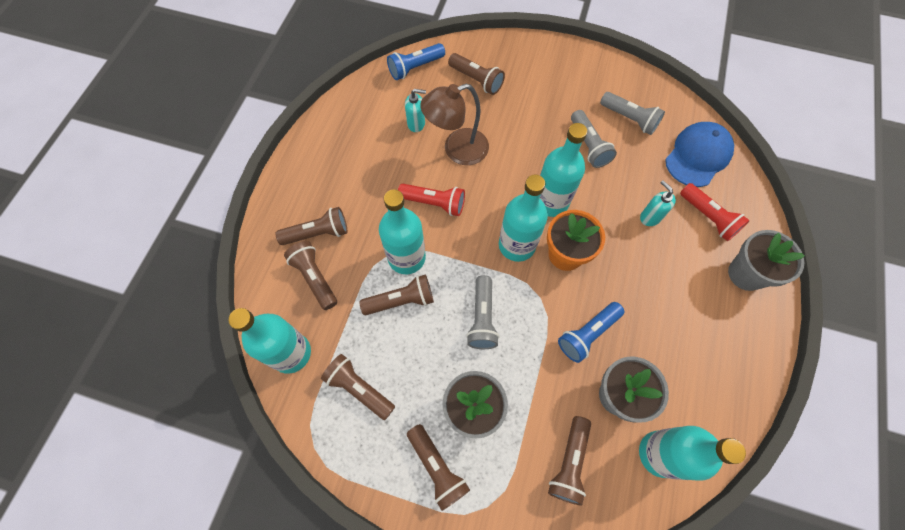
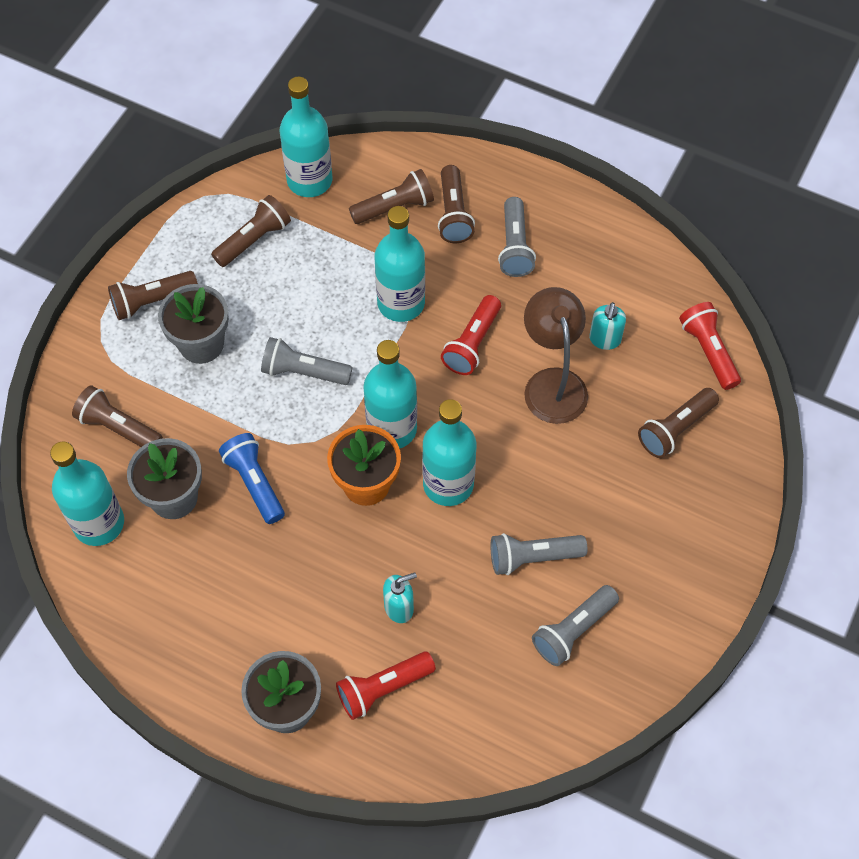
camera: 100 degrees right, 5 degrees down
brown flashlight [359,274,434,315] -> none
blue flashlight [387,43,445,80] -> red flashlight [679,302,741,390]
blue cap [665,122,734,187] -> none
none -> grey flashlight [498,197,536,277]

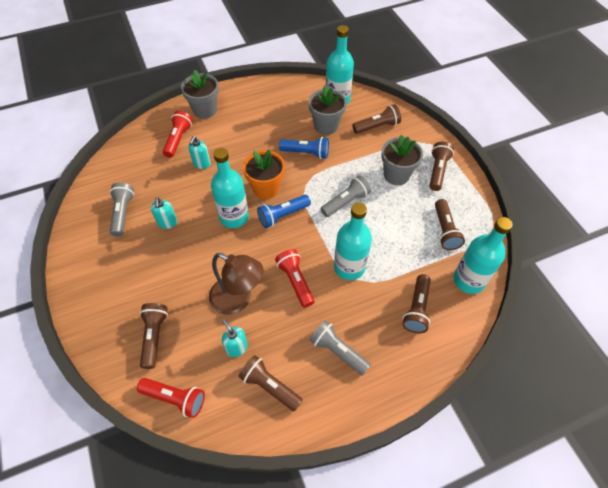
camera: 130 degrees right, 5 degrees down
turquoise bottle [363,340,417,449] -> blue flashlight [257,195,311,228]
brown flashlight [438,165,475,243] -> brown flashlight moved to [239,355,303,412]
grey flashlight [490,533,588,575] -> turquoise soap dispenser [151,197,177,229]

